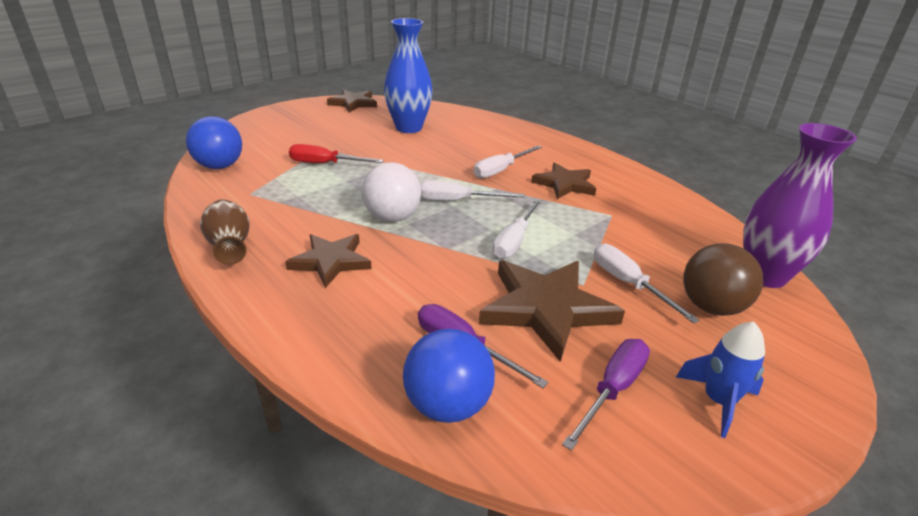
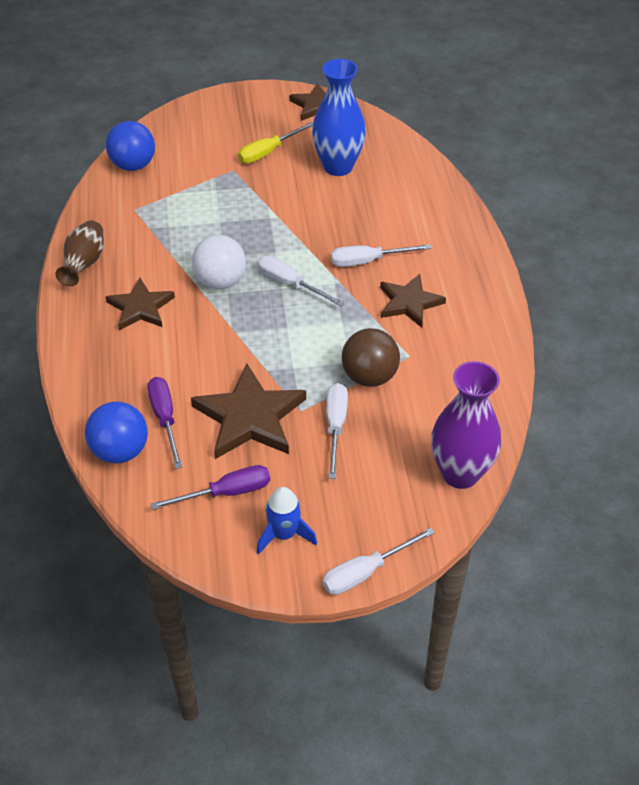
camera: 35 degrees right, 15 degrees up
red screwdriver [289,144,384,163] -> none
white screwdriver [493,198,542,259] -> white screwdriver moved to [323,527,435,595]
brown ball [683,243,763,316] -> brown ball moved to [342,328,400,387]
none -> yellow screwdriver [238,122,313,163]

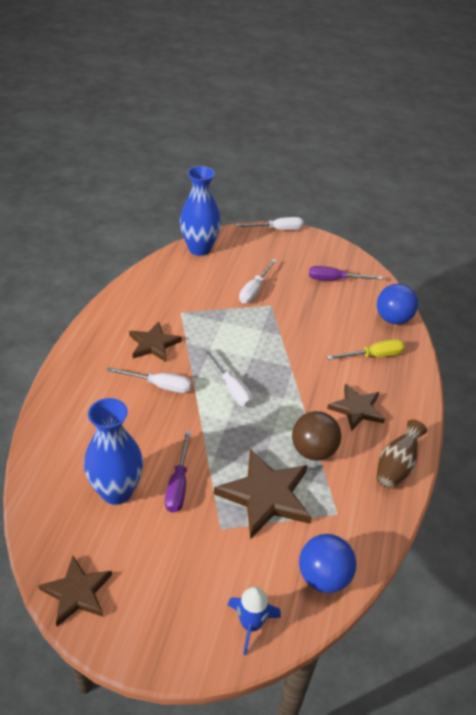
camera: 160 degrees left, 5 degrees down
purple screwdriver [148,377,183,469] -> purple screwdriver moved to [165,431,191,513]
brown star [191,364,306,459] -> brown star moved to [214,449,312,539]
white ball [192,235,246,289] -> none
yellow screwdriver [238,122,313,163] -> yellow screwdriver moved to [327,339,405,360]
blue rocket [257,487,317,555] -> blue rocket moved to [228,587,281,655]
brown ball [342,328,400,387] -> brown ball moved to [292,411,341,461]
purple vase [431,361,501,489] -> blue vase [180,166,221,256]

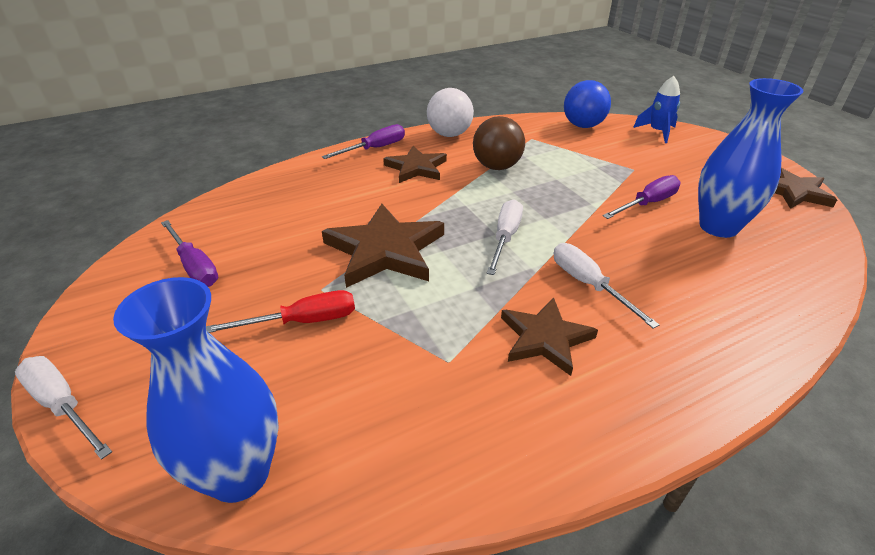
camera: 130 degrees left, 5 degrees down
brown star [214,449,312,539] -> brown star moved to [322,204,444,288]
white screwdriver [239,259,276,304] -> red screwdriver [206,290,355,333]
yellow screwdriver [327,339,405,360] -> none
brown vase [376,420,427,489] -> white ball [427,88,474,137]
blue ball [377,284,418,324] -> none
none -> purple screwdriver [322,124,405,159]

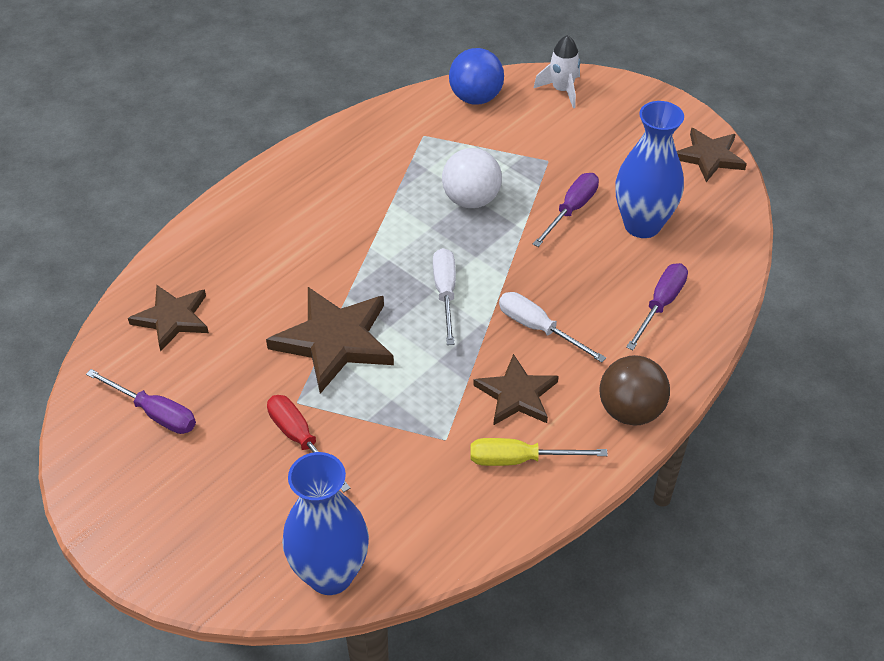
camera: 20 degrees left, 10 degrees up
white screwdriver [15,356,112,460] -> none
red screwdriver [206,290,355,333] -> red screwdriver turned 90 degrees counterclockwise [267,395,350,492]
purple screwdriver [322,124,405,159] -> purple screwdriver moved to [626,263,688,350]
brown star [383,146,447,183] -> brown star moved to [128,285,209,351]
white ball [427,88,474,137] -> white ball moved to [442,148,502,208]
brown ball [473,116,525,170] -> brown ball moved to [599,355,670,426]
blue rocket [633,76,680,143] -> white rocket [534,35,580,108]
none -> yellow screwdriver [471,438,608,466]

